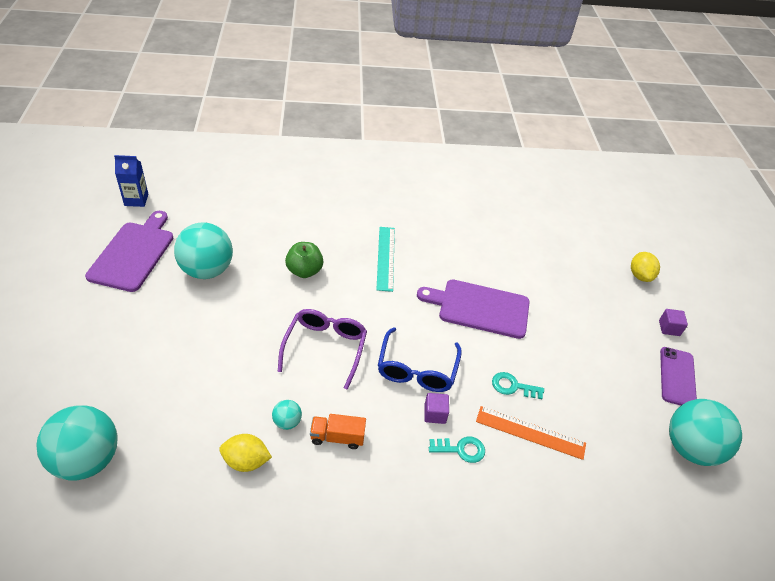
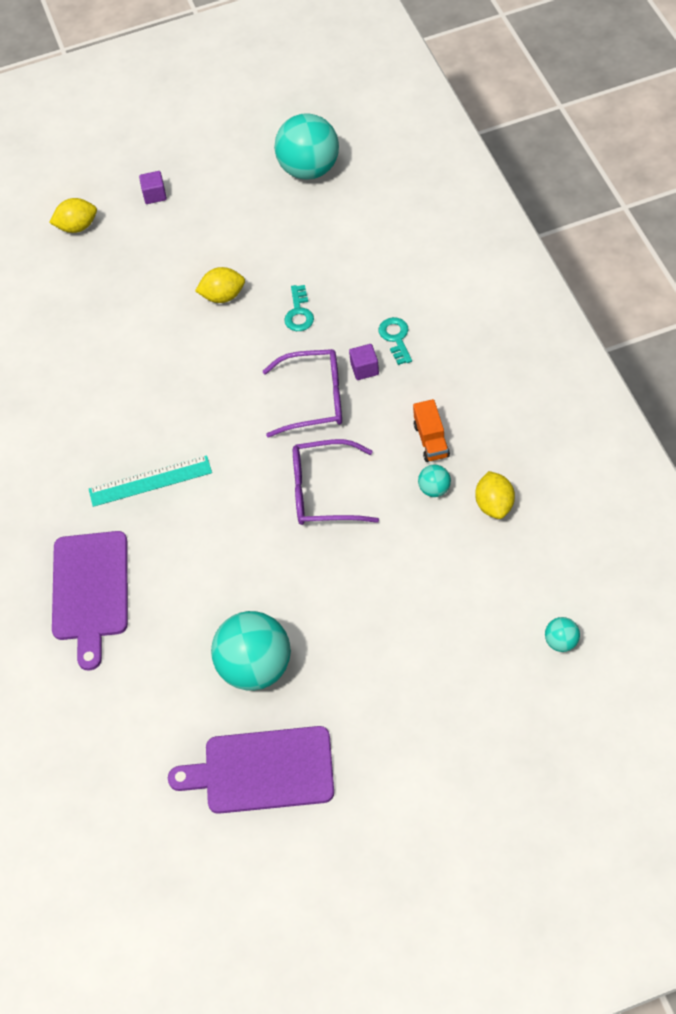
camera: 95 degrees left, 10 degrees up
turquoise ball [36,405,118,480] -> turquoise ball [545,617,580,652], size x0.44
blue carton [114,155,148,207] -> none
green apple [285,242,323,278] -> none
blue glasses [378,327,462,392] -> purple glasses [263,349,342,437]
purple cutting board [417,279,530,339] -> purple cutting board moved to [52,531,128,671]
orange ruler [476,406,586,460] -> none
purple phone [660,347,697,406] -> none
none -> yellow lemon [195,267,245,303]

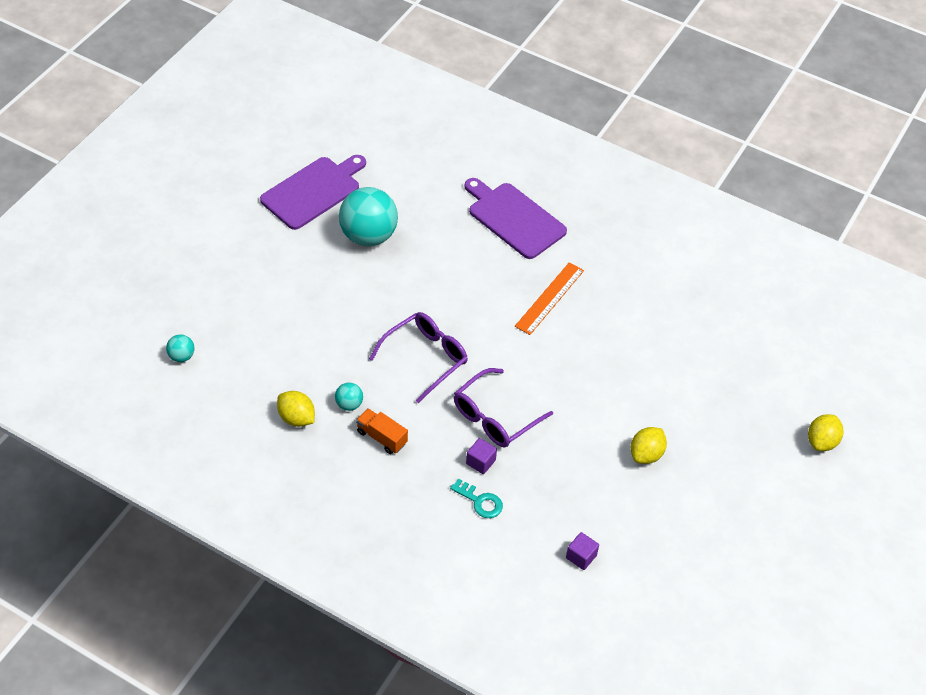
camera: 130 degrees right, 5 degrees down
turquoise ruler [89,455,212,507] -> orange ruler [515,262,584,335]
purple cube [139,171,167,204] -> purple cube moved to [566,532,599,570]
turquoise ball [274,113,339,180] -> none
turquoise key [284,285,314,331] -> none

